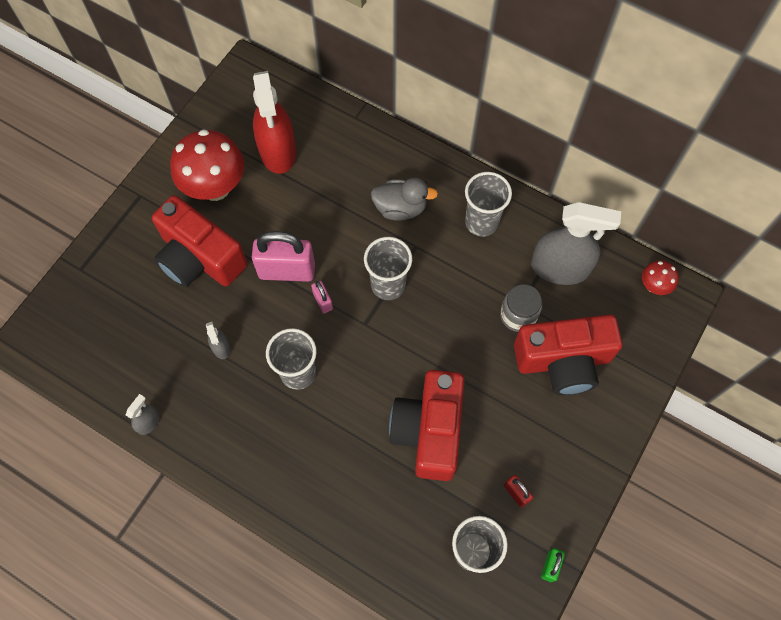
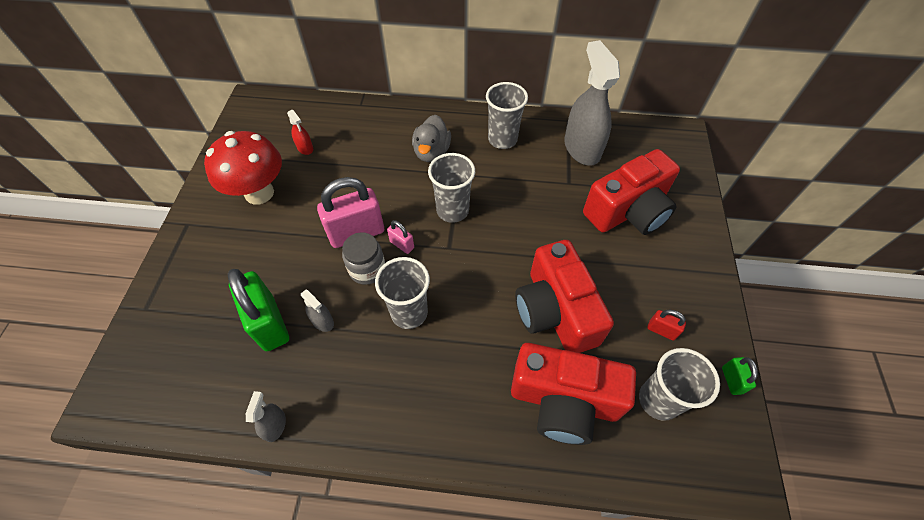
camera: 25 degrees left, 10 degrees down
red camera [152,195,247,287] -> red camera moved to [511,343,636,445]
red spray bottle [253,71,296,174] -> red spray bottle [287,109,313,155], size x0.44
grey duck [371,177,438,221] -> grey duck turned 120 degrees clockwise [412,115,451,162]
grey jar [500,284,542,332] -> grey jar moved to [342,232,385,285]
grey spray bottle [531,202,621,285] -> grey spray bottle turned 90 degrees counterclockwise [564,40,620,166]
red mushroom [642,261,679,295] -> none
none -> green padlock [228,269,289,351]

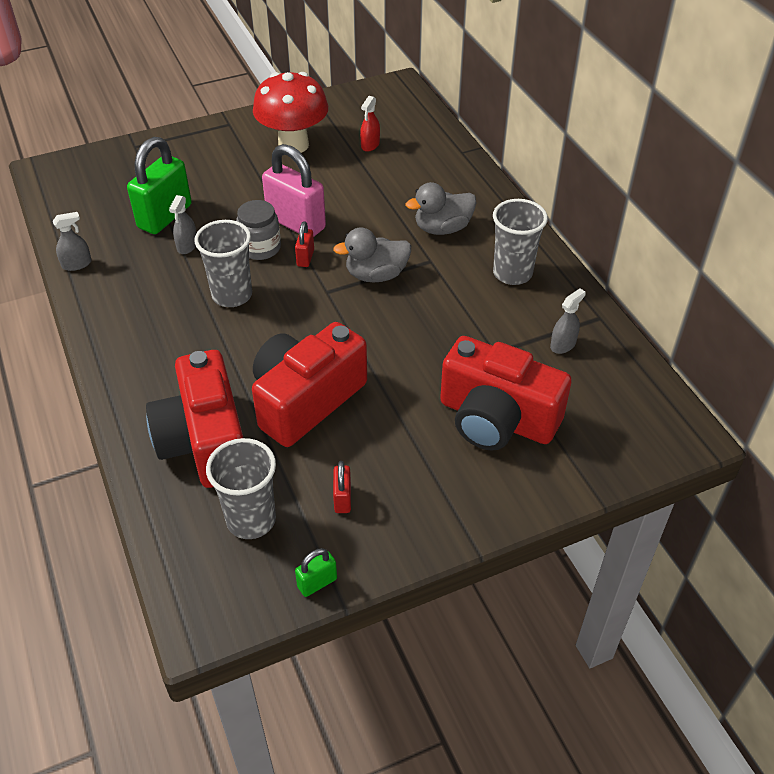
camera: 60 degrees right, 10 degrees down
pink padlock [387,220,414,254] -> red padlock [295,221,314,267]
grey cup [428,153,475,223] -> grey duck [333,227,411,282]
grey spray bottle [564,40,620,166] -> grey spray bottle [550,288,586,354], size x0.44

